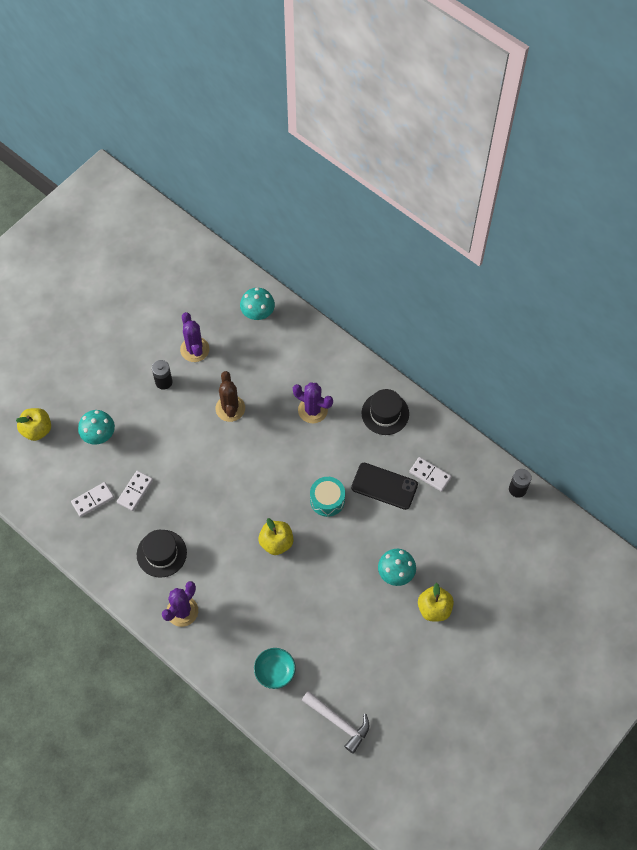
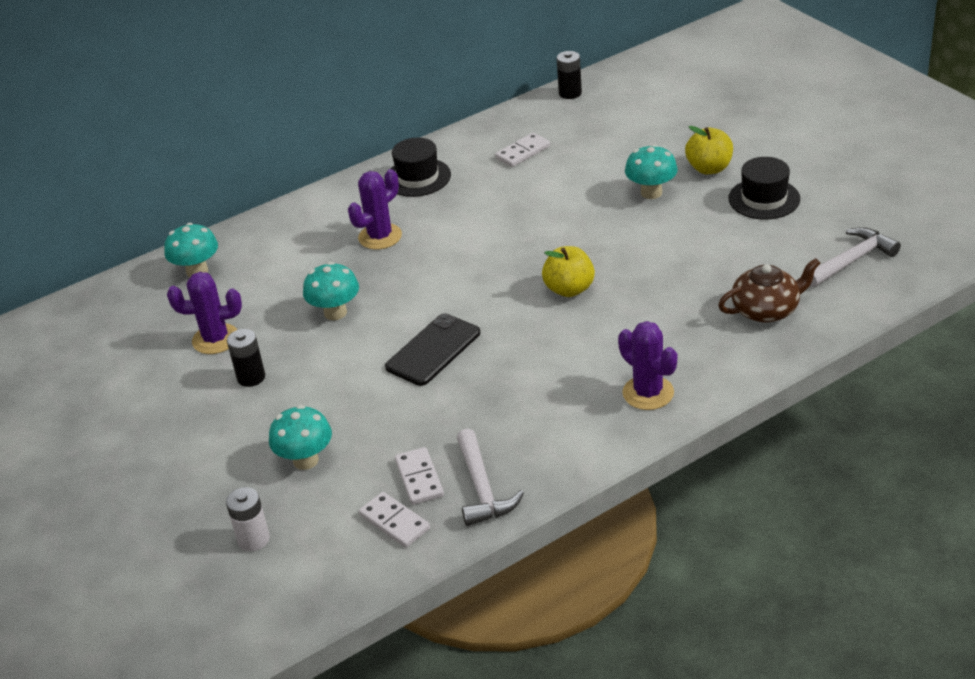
camera: 70 degrees left, 25 degrees down
yellow apple [16,408,51,441] -> white battery [226,487,270,551]
white domino [117,471,153,511] -> white domino moved to [359,492,430,548]
black hat [137,530,187,578] -> black hat moved to [729,157,800,220]
brown cactus [216,371,245,422] -> turquoise mushroom [303,262,359,320]
turquoise bowl [254,648,296,689] -> brown teapot [718,258,821,323]
turquoise drum [310,477,345,517] -> none
black phone [351,463,418,510] -> black phone moved to [385,313,480,386]
none -> white hammer [457,429,524,526]

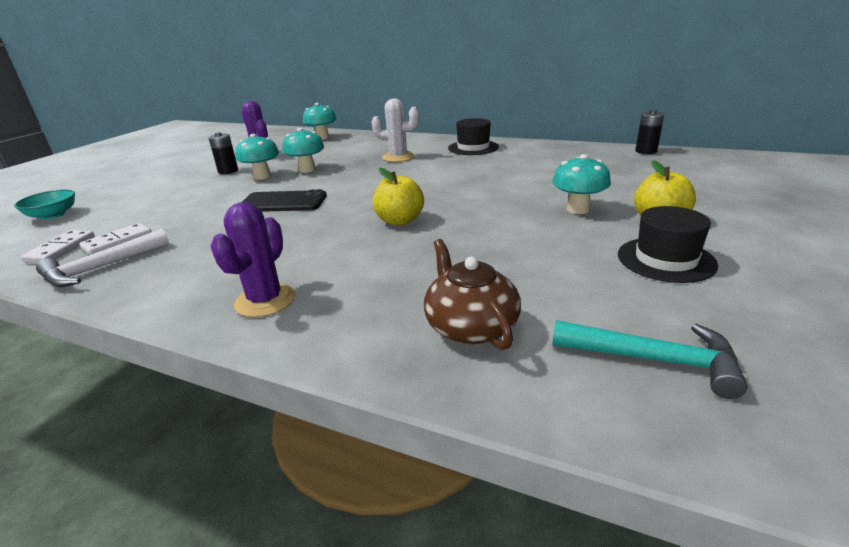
camera: 55 degrees right, 10 degrees down
white battery [226,487,270,551] -> turquoise bowl [14,189,75,220]
turquoise mushroom [269,405,332,470] -> turquoise mushroom moved to [235,134,279,180]
purple cactus [348,169,402,250] -> white cactus [371,98,419,162]
white domino [495,133,550,167] -> none
brown teapot [718,258,821,323] -> brown teapot turned 150 degrees counterclockwise [424,239,521,350]
white hammer [810,227,901,287] -> turquoise hammer [552,320,748,399]

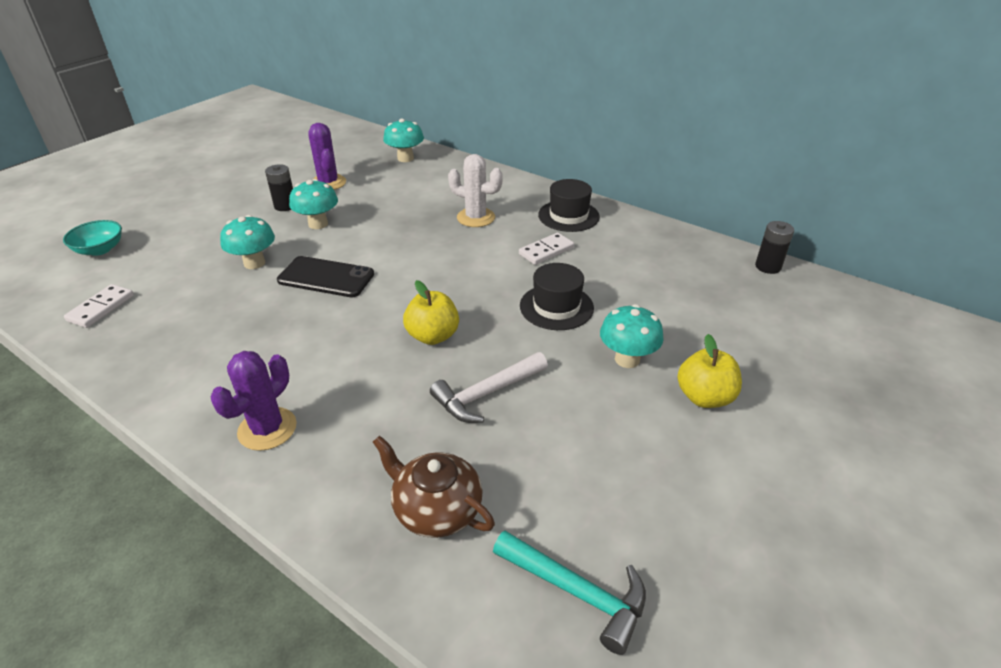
camera: 10 degrees right, 10 degrees up
white hammer [36,229,169,287] -> white hammer moved to [430,352,548,423]
white domino [79,223,152,255] -> white domino moved to [519,233,574,265]
turquoise mushroom [283,128,324,173] -> turquoise mushroom moved to [220,215,275,269]
brown teapot [424,239,521,350] -> brown teapot turned 45 degrees counterclockwise [373,435,495,538]
black hat [618,206,718,283] -> black hat moved to [520,263,594,330]

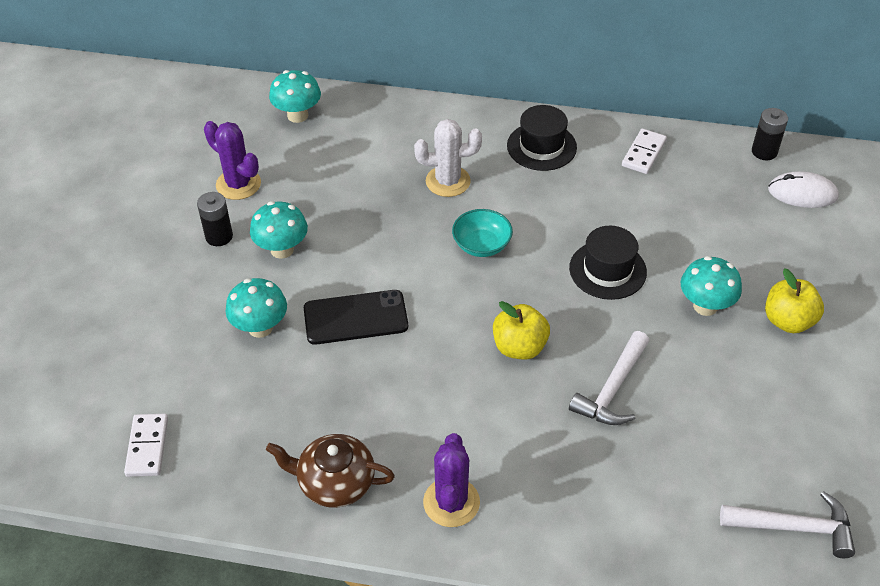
camera: 25 degrees left, 10 degrees up
turquoise bowl [63,220,122,256] -> turquoise bowl moved to [452,209,513,257]
brown teapot [373,435,495,538] -> brown teapot moved to [266,434,395,508]
turquoise hammer [493,531,646,655] -> white hammer [720,491,855,558]
white domino [519,233,574,265] -> white domino moved to [622,129,667,174]
none -> white mouse [768,171,839,208]

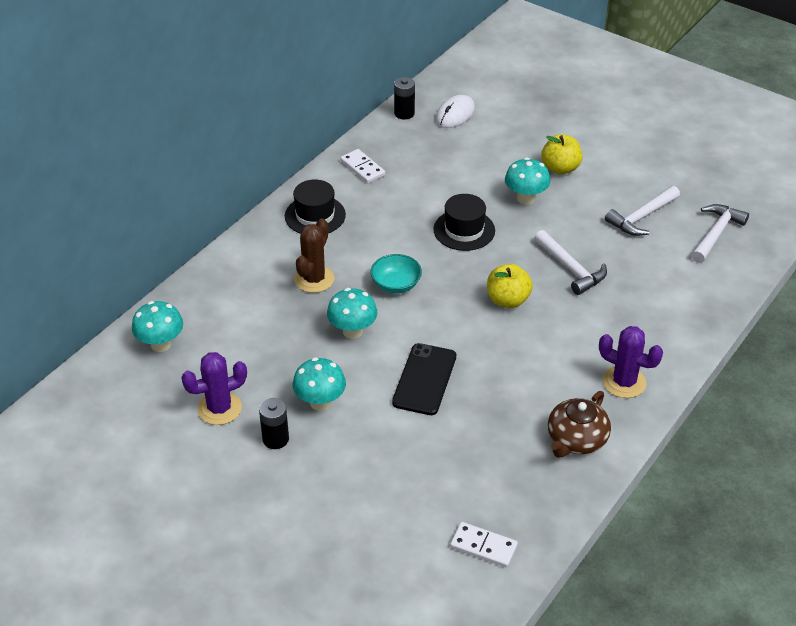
camera: 65 degrees left, 5 degrees down
turquoise mushroom [226,278,287,338] -> turquoise mushroom moved to [327,288,377,339]
white cactus [414,119,482,197] -> brown cactus [294,218,334,293]
none -> white hammer [605,186,680,236]

